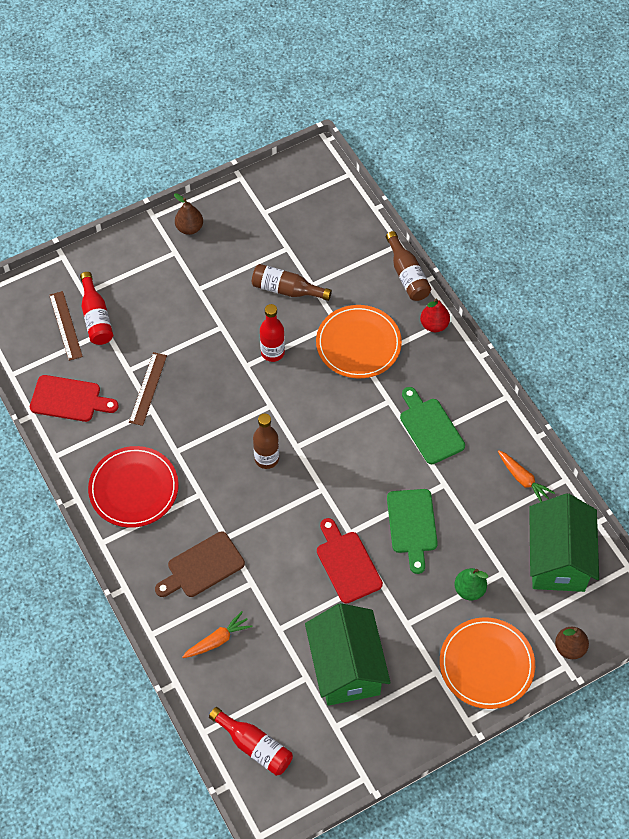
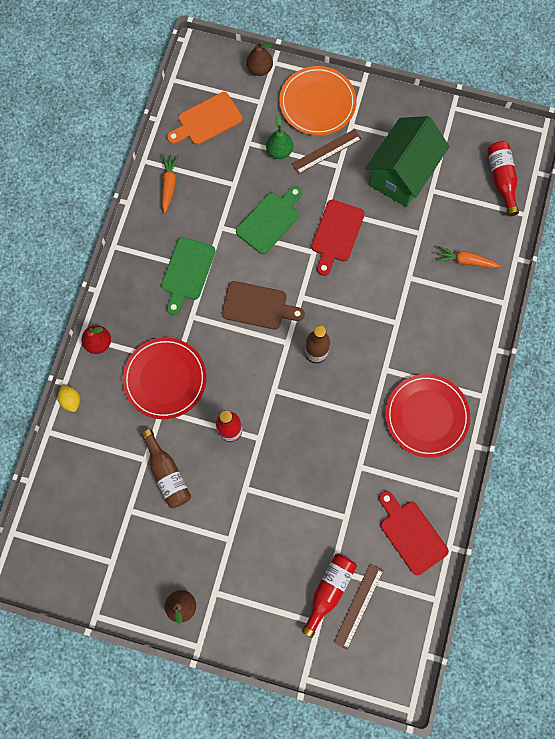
camera: 135 degrees left, 15 degrees up
brown ruler [129,352,167,426] -> brown ruler moved to [292,129,362,174]
brown cutting board [155,532,245,597] -> brown cutting board moved to [222,281,305,329]
orange plate [316,305,402,378] -> red plate [123,337,206,419]
brown bottle [386,231,431,301] -> yellow lemon [58,385,80,412]
green house [529,493,599,592] -> orange cutting board [167,92,242,145]

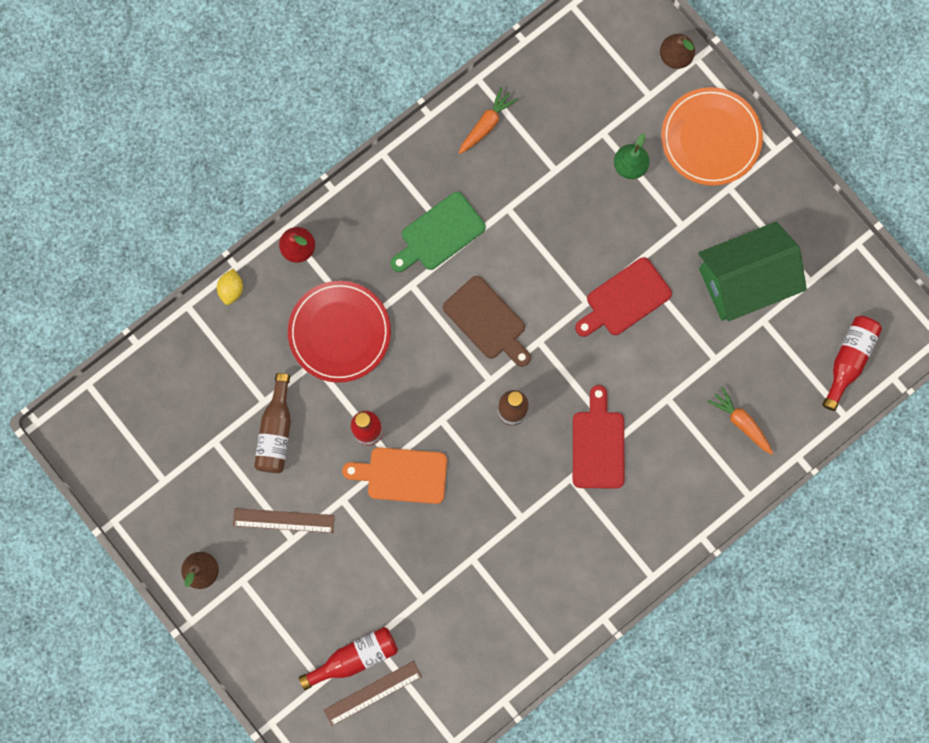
camera: 35 degrees right, 5 degrees up
orange cutting board [167,92,242,145] -> orange cutting board moved to [342,447,447,504]
green cutting board [236,186,302,254] -> none
brown ruler [292,129,362,174] -> brown ruler moved to [233,508,335,533]
red cutting board [379,491,449,575] -> red cutting board moved to [573,385,624,489]
red plate [385,374,471,458] -> none

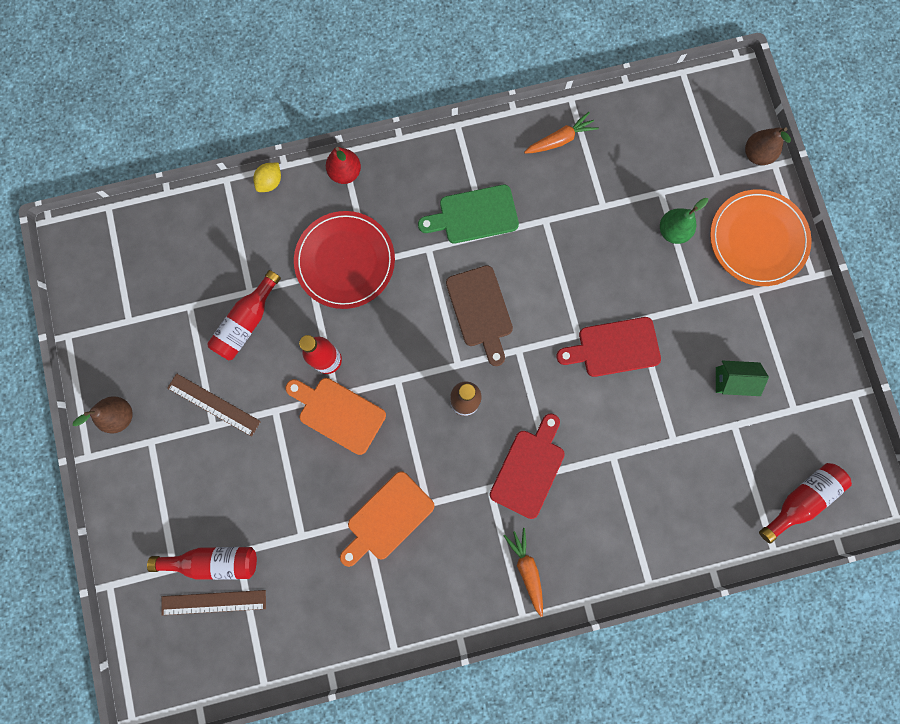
camera: 25 degrees right, 0 degrees up
brown bottle [254,373,291,473] -> red bottle [207,270,281,360]
green house [698,222,807,321] -> green house [716,361,769,396], size x0.45
orange carrot [707,386,773,455] -> orange carrot moved to [503,528,543,617]
none -> orange cutting board [340,471,434,567]

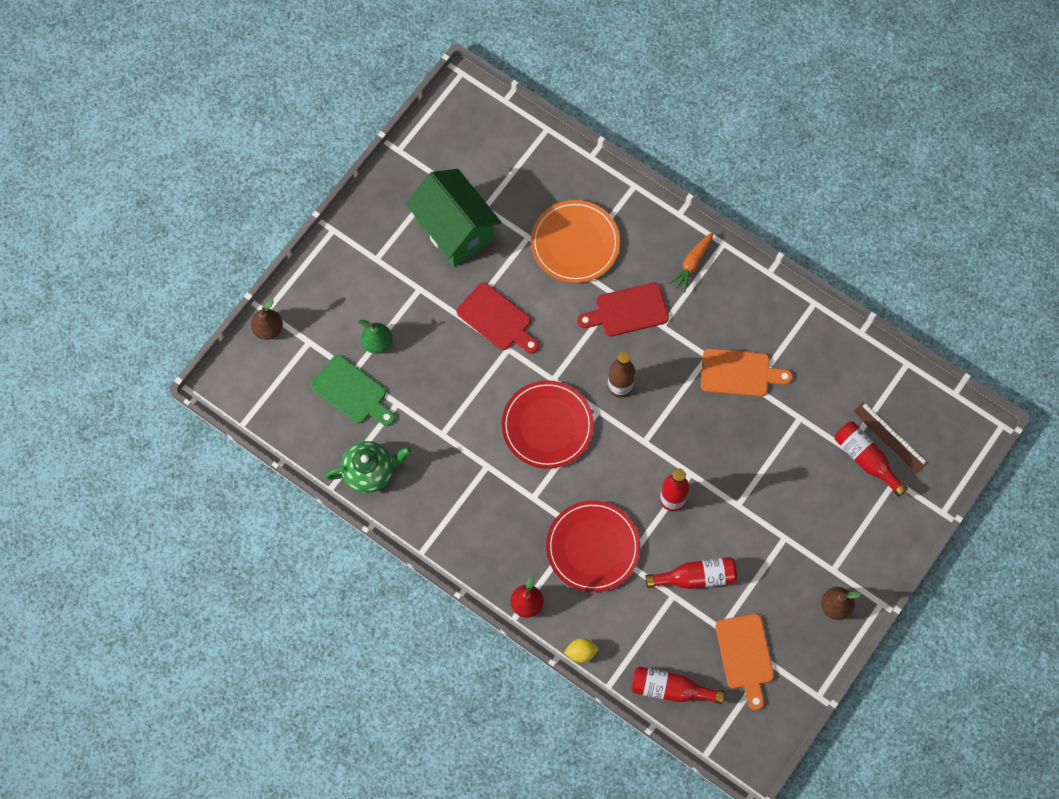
camera: 130 degrees left, 10 degrees down
brown ruler [167,373,261,437] -> none
orange cutting board [286,378,386,455] -> orange cutting board moved to [716,614,774,710]
green cutting board [418,185,519,243] -> green cutting board moved to [311,355,395,426]
brown cutting board [446,265,513,366] -> red plate [502,380,594,469]
orange carrot [524,112,599,153] -> green teapot [325,441,411,493]
orange plate [710,189,812,286] -> orange plate moved to [531,200,620,283]
green house [716,361,769,396] -> green house [406,169,501,267], size x2.24
red bottle [759,463,852,544] -> red bottle moved to [631,666,724,704]

